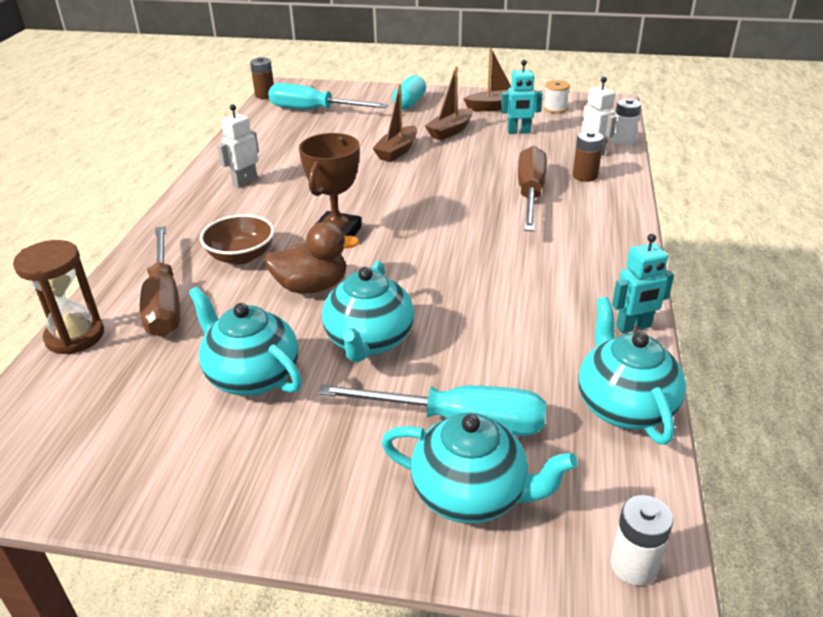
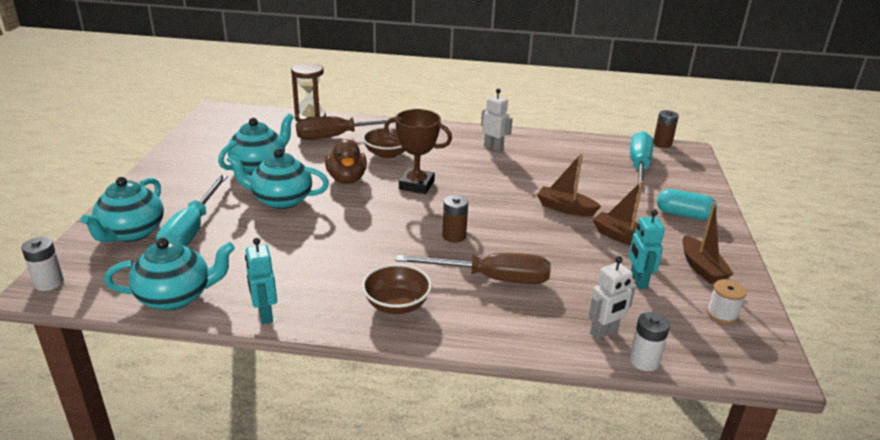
camera: 85 degrees right, 5 degrees down
brown battery [573,131,604,182] -> brown battery moved to [442,195,468,243]
none -> brown bowl [362,264,432,314]

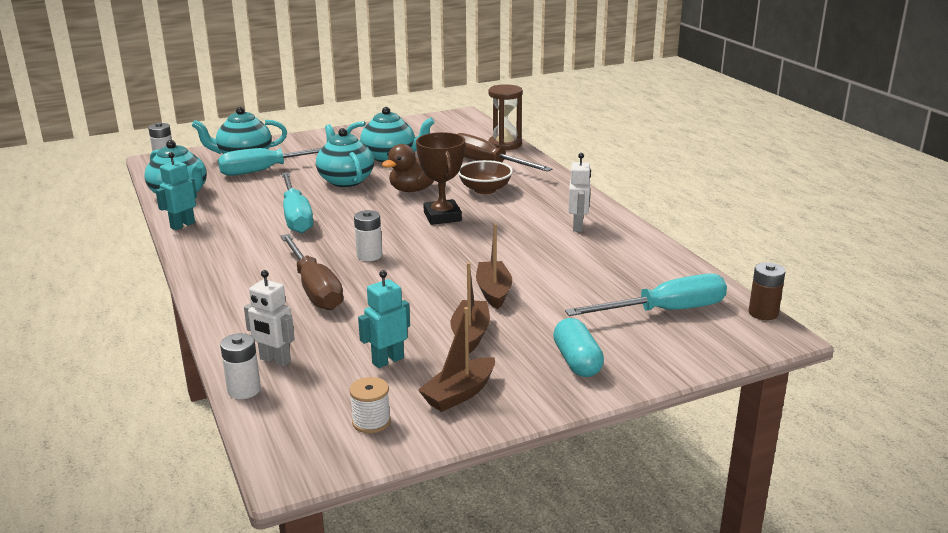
camera: 60 degrees right, 5 degrees down
brown bowl [362,264,432,314] -> none
brown battery [442,195,468,243] -> white battery [354,210,382,261]
none -> turquoise screwdriver [281,172,313,233]

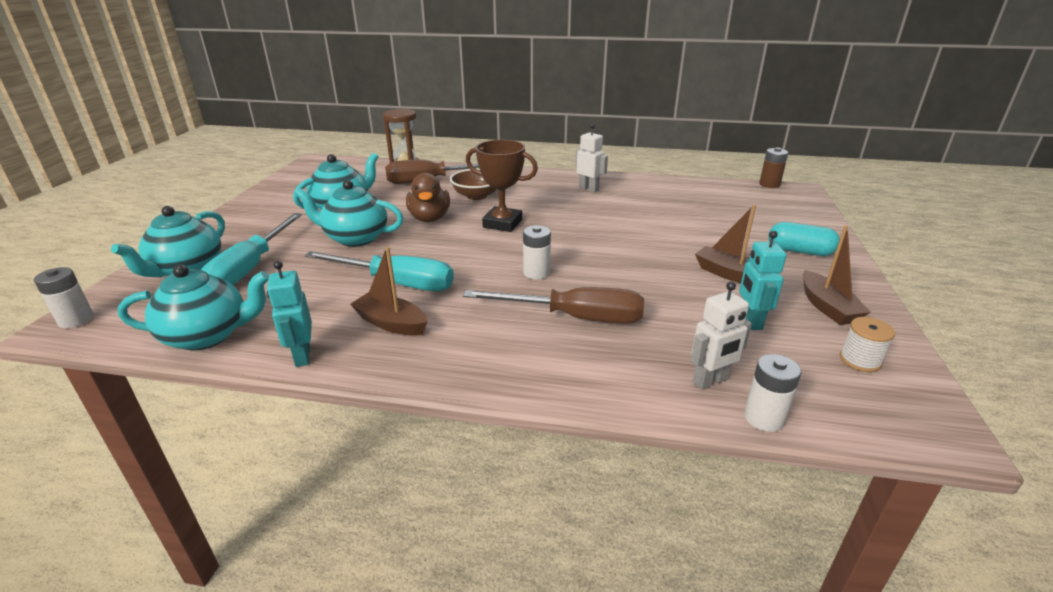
camera: 55 degrees left, 5 degrees up
brown boat [476,223,512,309] -> brown boat moved to [350,247,427,336]
turquoise screwdriver [565,273,727,316] -> none

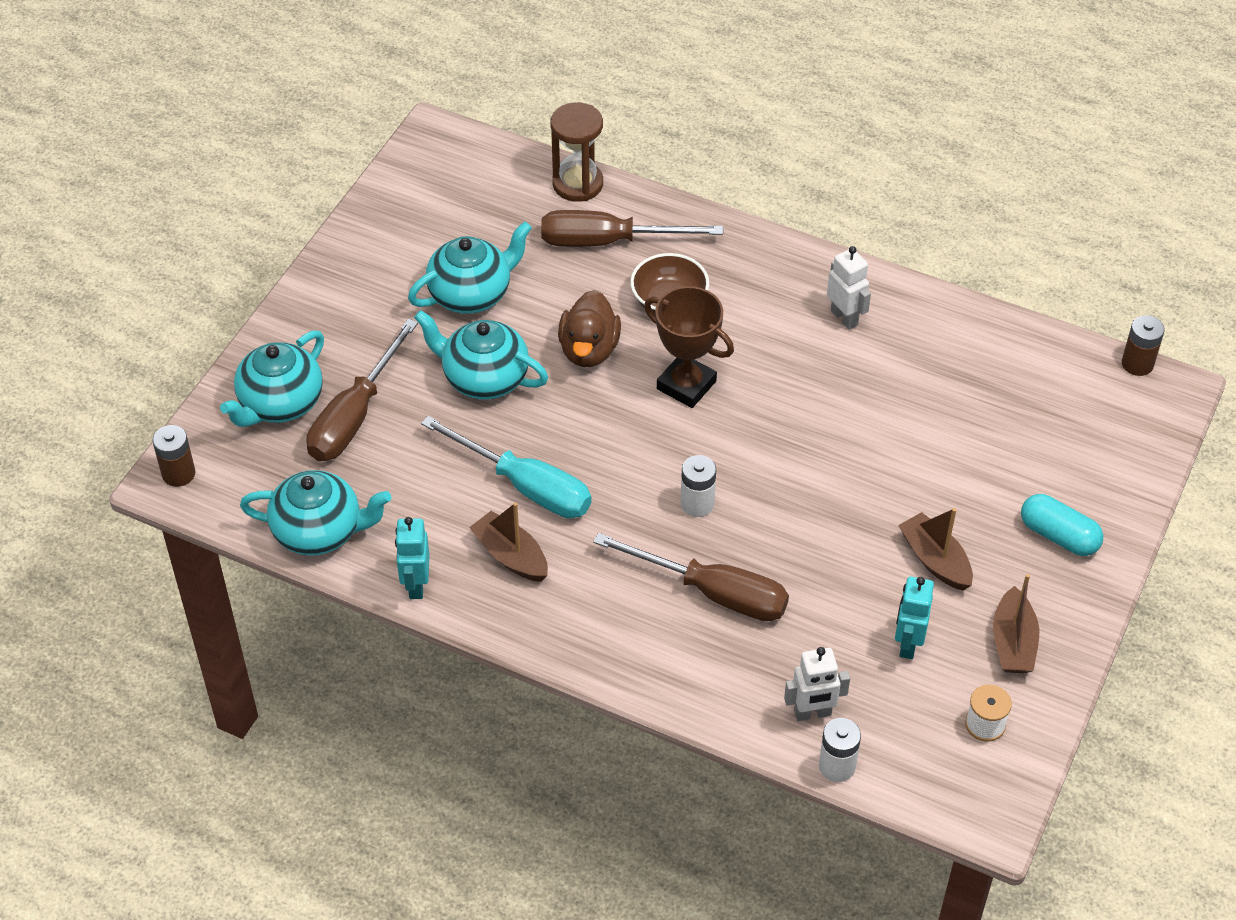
camera: 15 degrees right, 20 degrees up
white battery [34,267,94,328] -> brown battery [152,425,195,487]
turquoise screwdriver [201,213,302,285] -> brown screwdriver [306,319,418,461]

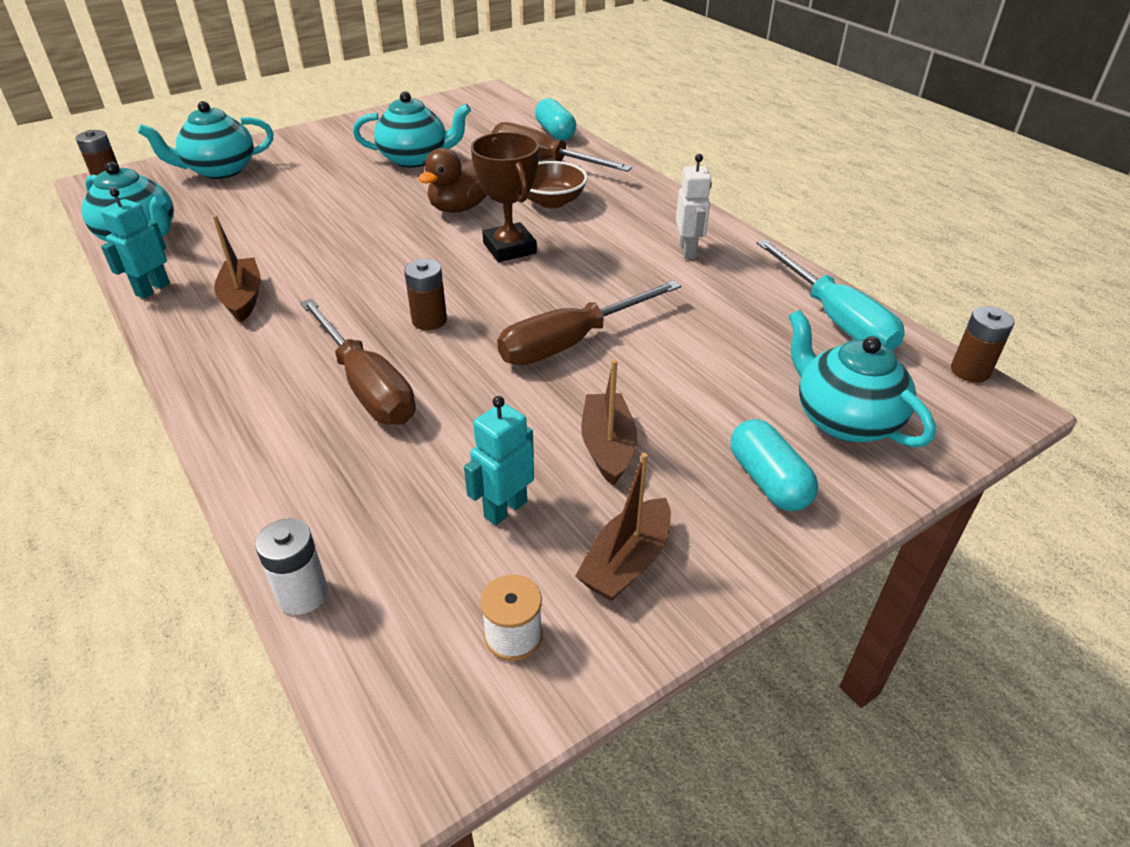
camera: 30 degrees right, 10 degrees down
brown screwdriver [306,319,418,461] -> brown screwdriver moved to [497,280,681,365]
turquoise teapot [414,310,548,400] -> turquoise teapot moved to [789,310,936,448]
turquoise screwdriver [421,416,591,518] -> turquoise screwdriver moved to [757,239,905,351]
brown hourglass [551,102,603,202] -> turquoise capsule [535,98,576,140]
white battery [681,455,716,517] -> brown battery [404,259,447,330]
white robot [784,647,850,721] -> none

